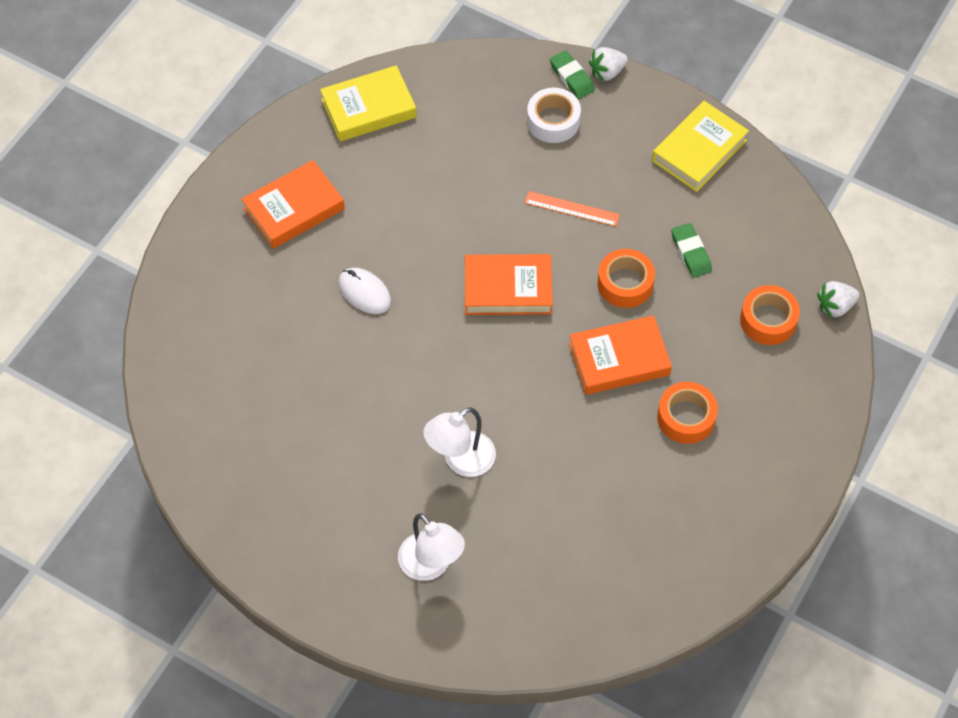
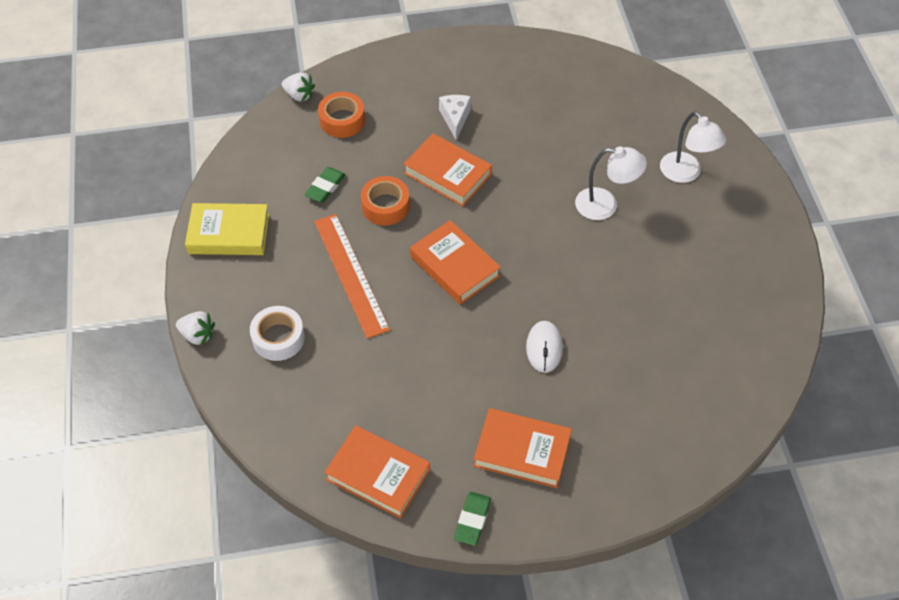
camera: 130 degrees left, 5 degrees down
yellow book [320,65,416,141] -> orange book [324,425,430,519]
white lamp [398,513,465,581] -> white lamp turned 135 degrees clockwise [660,111,726,183]
orange ruler [525,191,620,227] -> orange ruler [314,214,390,339], size x1.77
green eraser [550,50,595,99] -> green eraser moved to [454,492,491,546]
orange tape [657,382,718,444] -> white cheese [439,95,471,141]

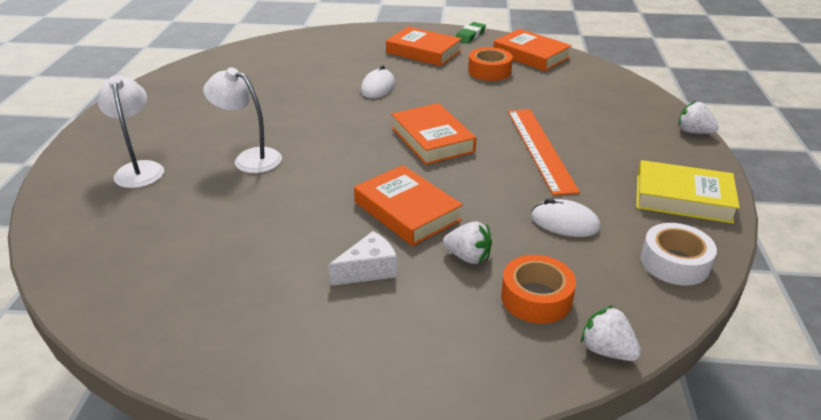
camera: 165 degrees left, 20 degrees down
white tape [250,306,305,361] -> white tape moved to [641,223,717,285]
green eraser [304,167,346,203] -> white mouse [531,198,600,237]
orange tape [361,176,410,226] -> orange tape moved to [468,47,513,81]
white cheese [439,95,471,141] -> white cheese turned 135 degrees counterclockwise [328,231,397,286]
none -> white strawberry [443,221,492,264]

